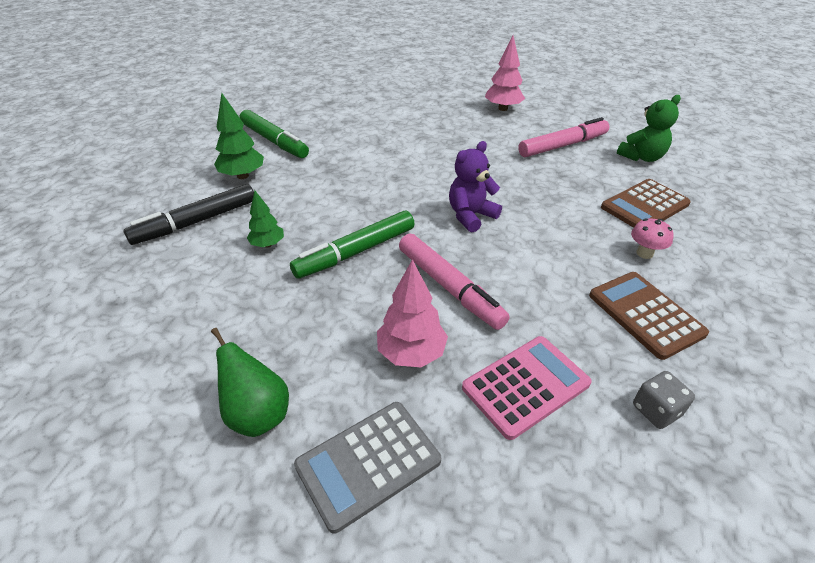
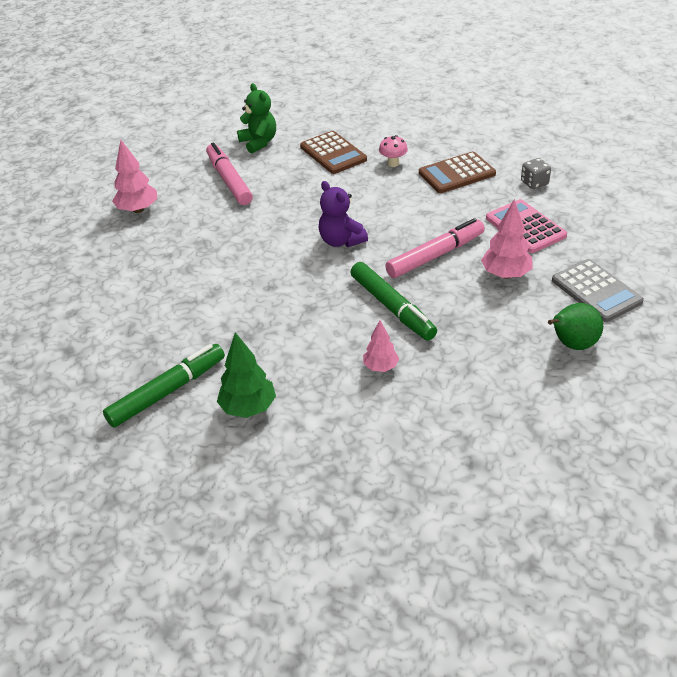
camera: 85 degrees left, 0 degrees up
black marker [123,184,254,245] -> none
green tree [247,190,284,247] -> pink tree [363,320,399,372]

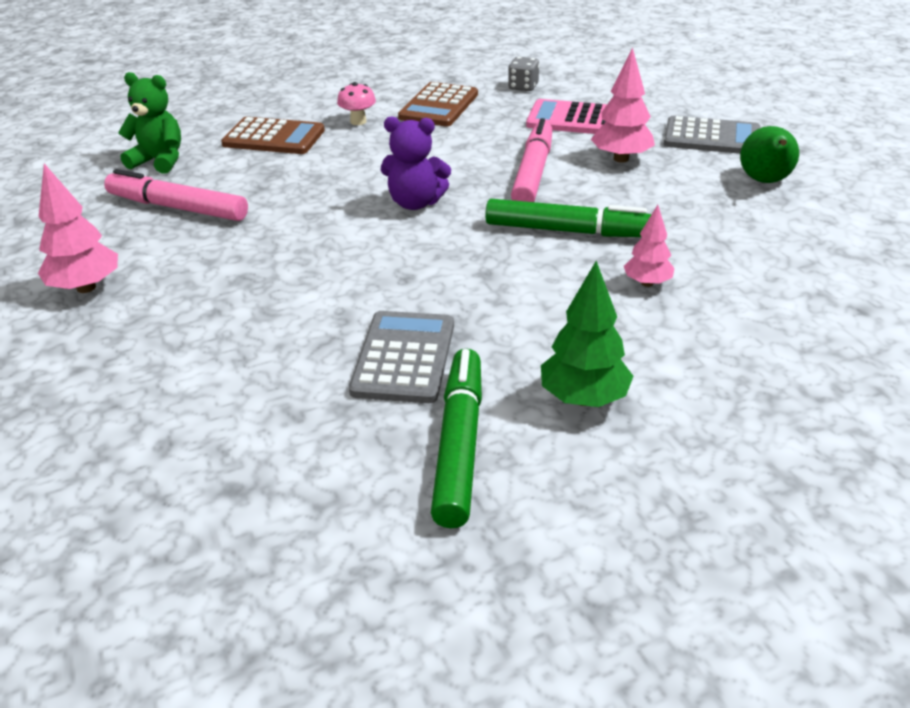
camera: 45 degrees left, 5 degrees down
none -> grey calculator [349,311,454,403]

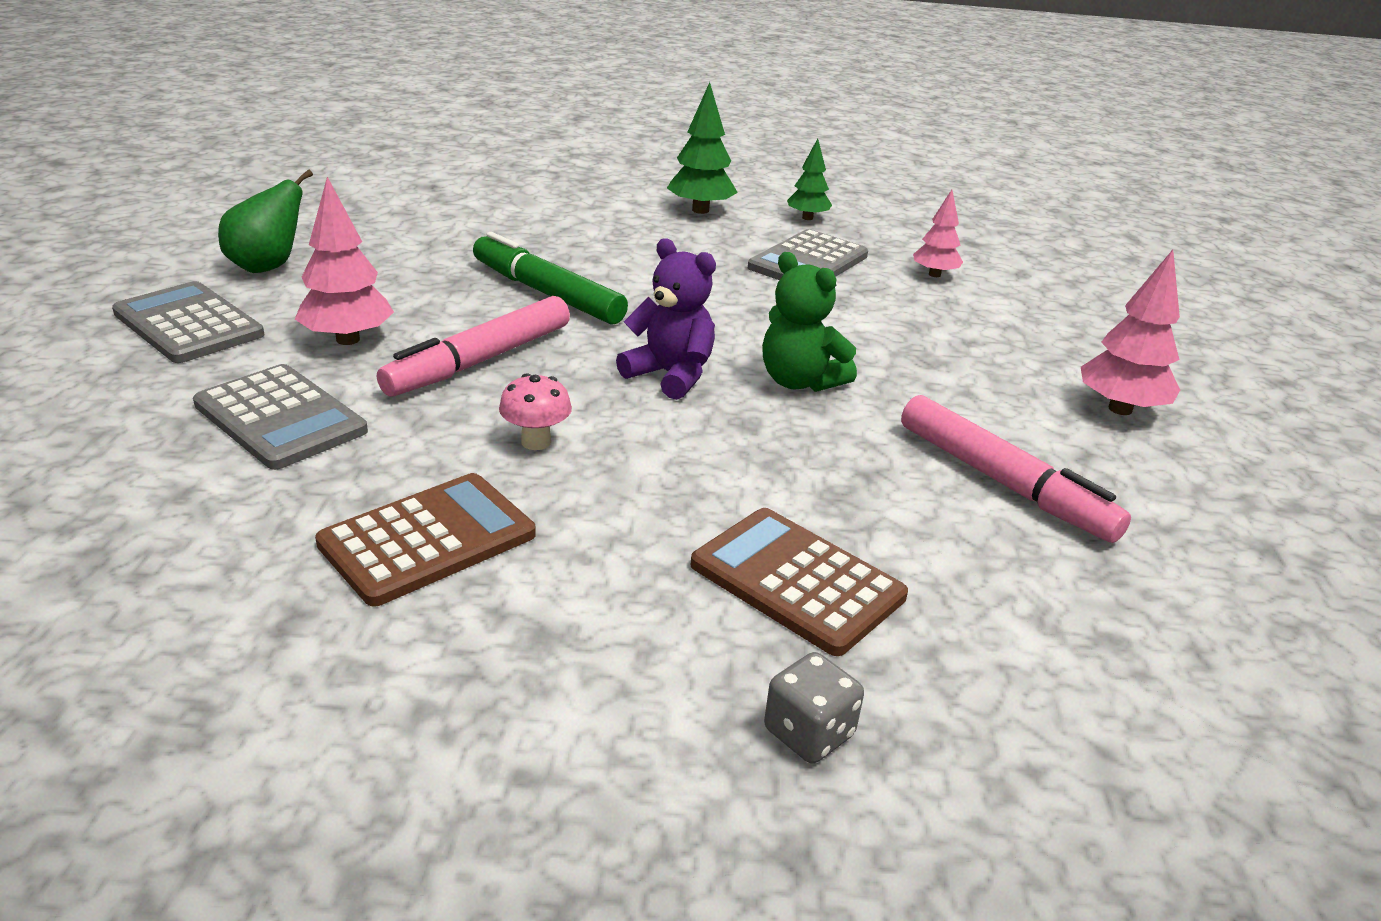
camera: 155 degrees left, 5 degrees down
green teddy bear [118,72,181,173] -> green teddy bear moved to [762,252,857,392]
pink mushroom [337,82,376,125] -> pink mushroom moved to [499,373,572,450]
green marker [431,349,482,528] -> green tree [787,139,832,220]
grey dice [508,57,539,91] -> grey dice moved to [764,652,864,763]
pink calculator [526,99,607,134] -> grey calculator [193,364,368,470]
pink tree [624,205,675,287] -> pink tree moved to [913,190,963,277]

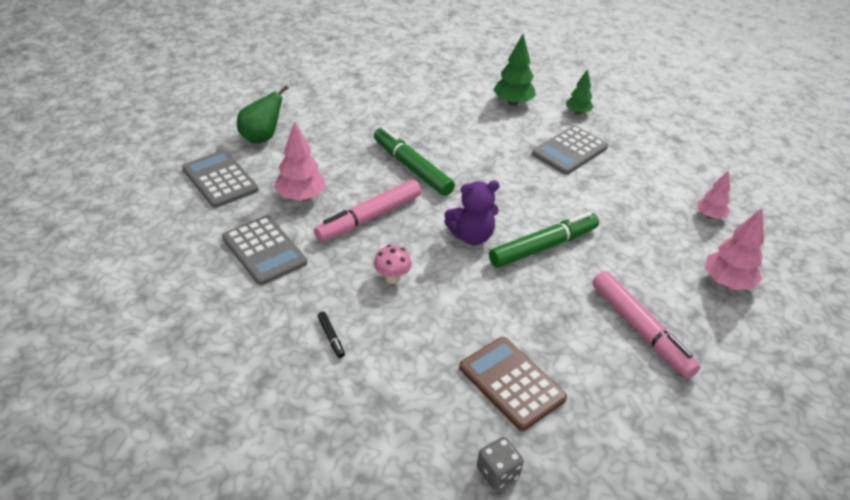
camera: 10 degrees right, 10 degrees up
brown calculator [315,473,536,606] -> black marker [318,312,345,358]
purple teddy bear [616,239,716,400] -> purple teddy bear turned 120 degrees clockwise [444,181,500,245]
green teddy bear [762,252,857,392] -> green marker [489,212,599,268]
pink tree [913,190,963,277] -> pink tree moved to [698,170,730,219]

